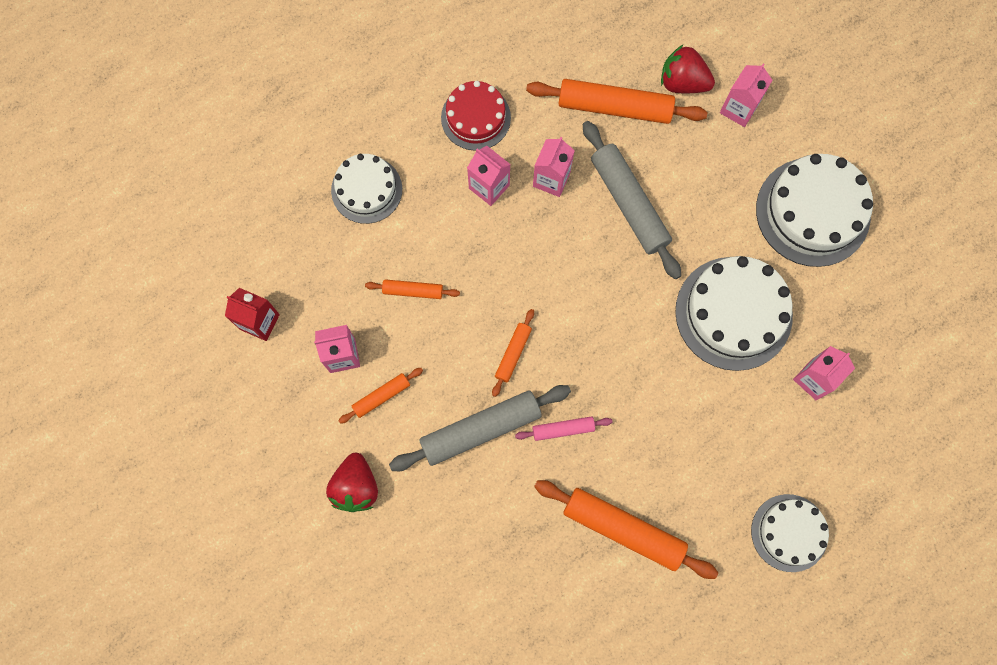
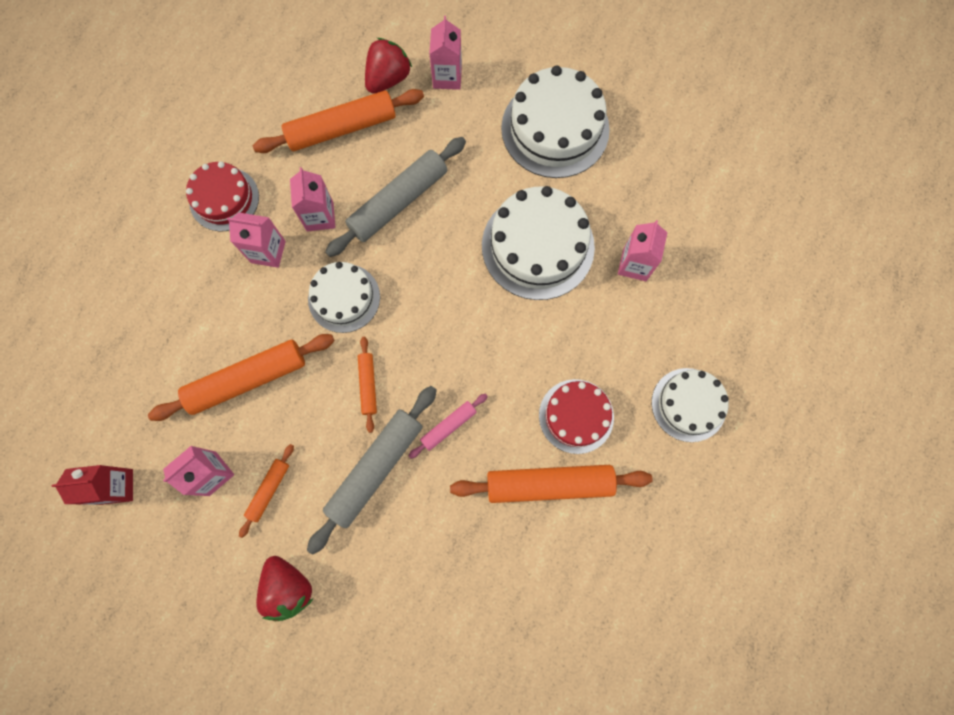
camera: 30 degrees left, 0 degrees up
white cake [331,154,402,224] -> white cake moved to [308,262,380,333]
orange rolling pin [365,279,460,299] -> orange rolling pin [148,334,335,421], size x1.98
grey rolling pin [583,121,681,279] -> grey rolling pin turned 75 degrees counterclockwise [325,137,466,257]
red strawberry [661,44,715,93] -> red strawberry turned 135 degrees clockwise [365,38,412,94]
none -> red cake [539,379,614,454]

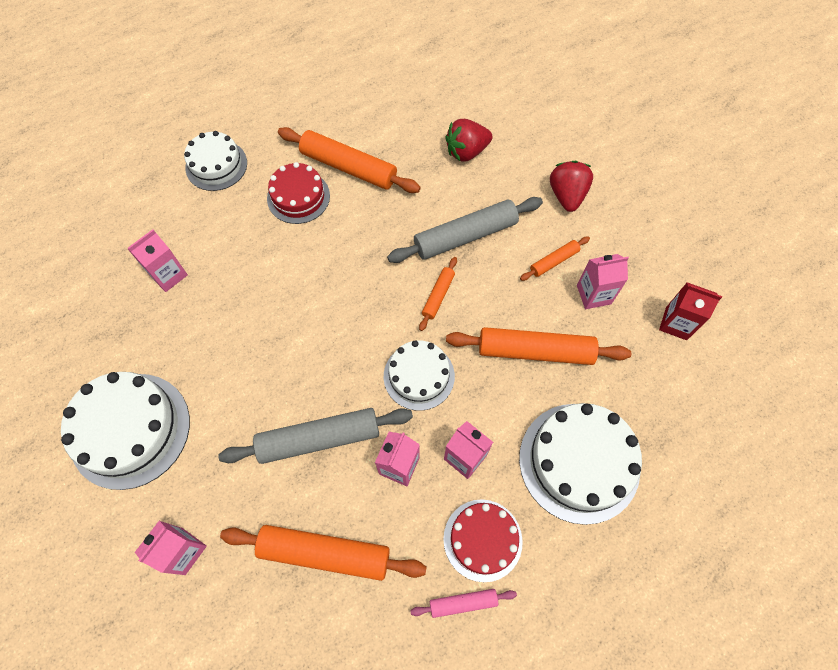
camera: 150 degrees left, 10 degrees down
red strawberry [365,38,412,94] -> red strawberry moved to [445,119,493,162]
pink rolling pin [409,393,488,459] -> pink rolling pin moved to [410,589,517,618]
white cake [482,186,595,300] -> white cake moved to [519,403,642,525]

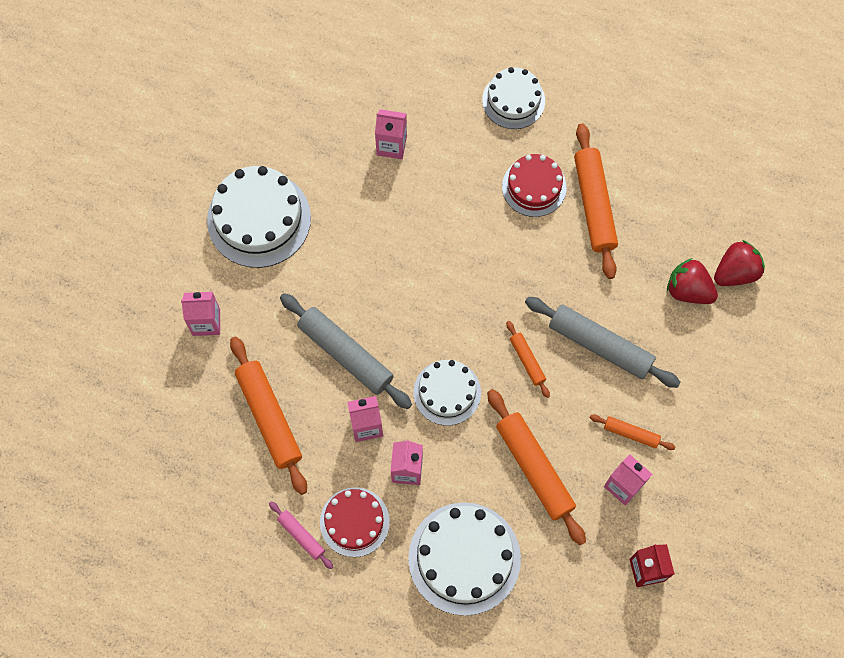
camera: 55 degrees right, 5 degrees up
orange rolling pin [419,257,457,331] -> orange rolling pin turned 75 degrees clockwise [506,321,550,398]
red strawberry [550,161,593,212] -> red strawberry moved to [714,240,765,286]

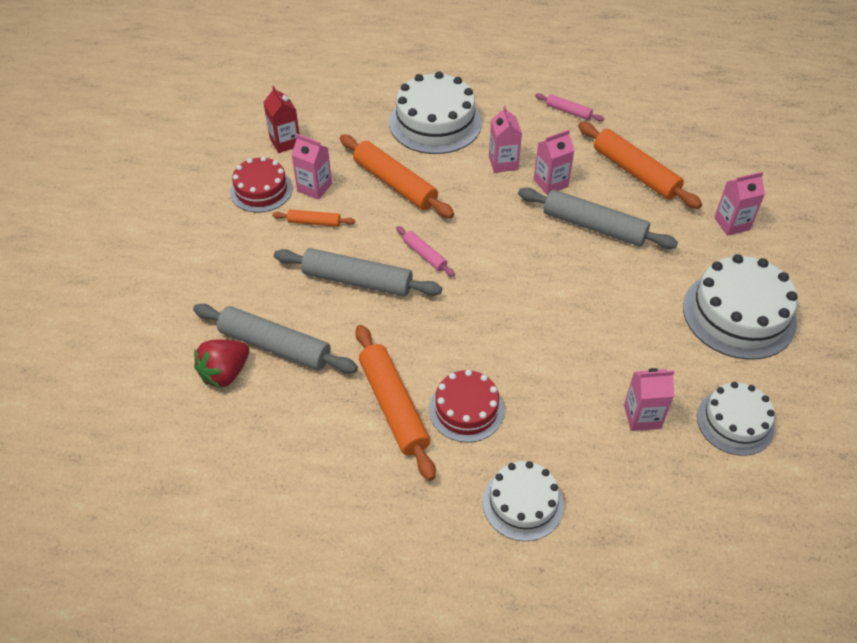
camera: 165 degrees right, 20 degrees down
red cake [320,487,390,557] -> red cake moved to [230,156,293,213]
white cake [414,360,481,425] -> white cake moved to [697,382,775,456]
orange rolling pin [506,321,550,398] -> pink rolling pin [396,226,455,277]
red strawberry [667,258,718,304] -> grey rolling pin [193,304,358,374]

